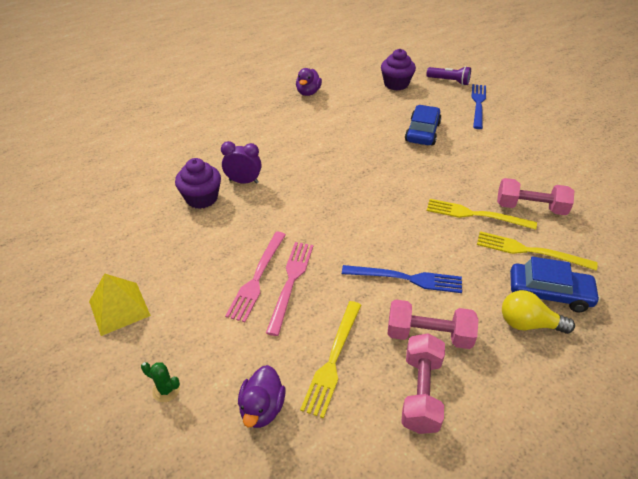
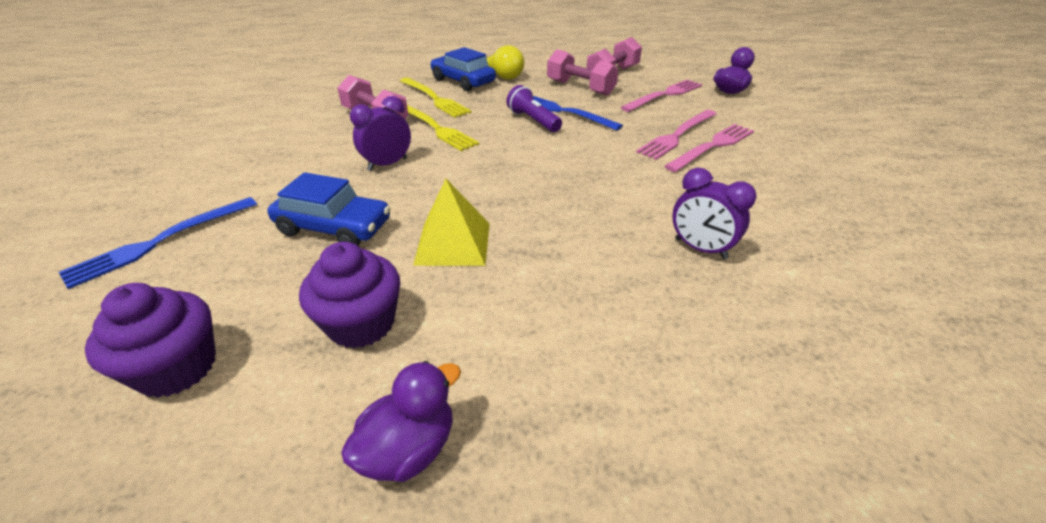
camera: 150 degrees left, 5 degrees down
yellow pyramid [89,273,151,336] -> yellow pyramid moved to [413,179,490,266]
green cactus [141,362,180,402] -> none
purple cupcake [175,158,221,209] -> purple cupcake moved to [299,242,400,348]
yellow fork [300,301,361,419] -> pink fork [621,79,702,112]
blue car [405,105,442,146] -> blue car turned 120 degrees counterclockwise [267,172,391,245]
purple flashlight [426,66,471,85] -> purple flashlight moved to [506,85,562,132]
none -> purple clock [350,96,411,171]

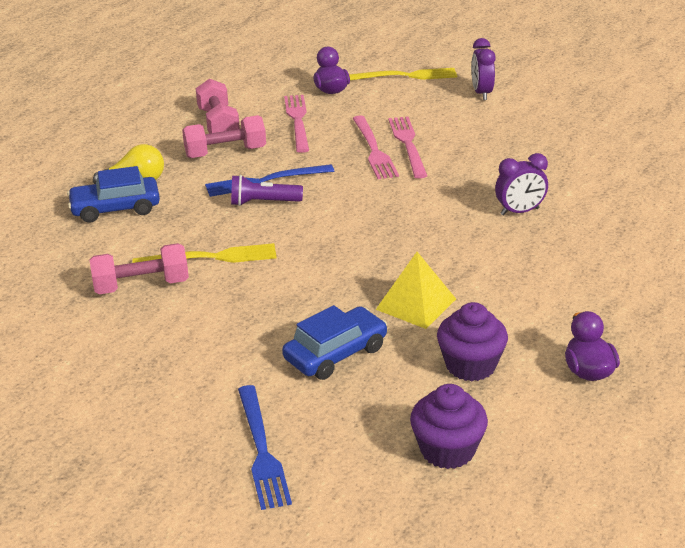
camera: 55 degrees left, 5 degrees down
purple clock [350,96,411,171] -> purple clock moved to [471,38,496,100]
yellow fork [400,77,471,118] -> yellow fork moved to [349,68,457,81]

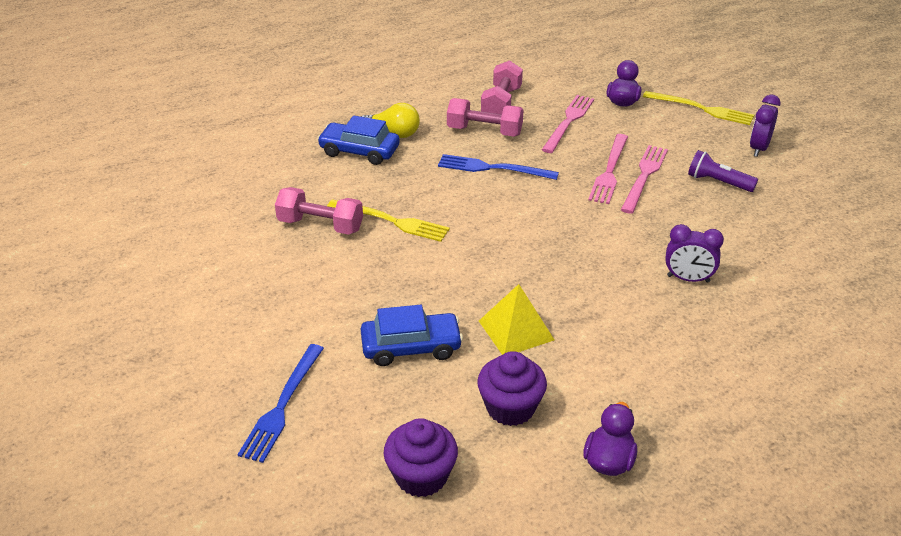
camera: 30 degrees right, 5 degrees up
purple flashlight [231,175,303,206] -> purple flashlight moved to [688,150,758,192]

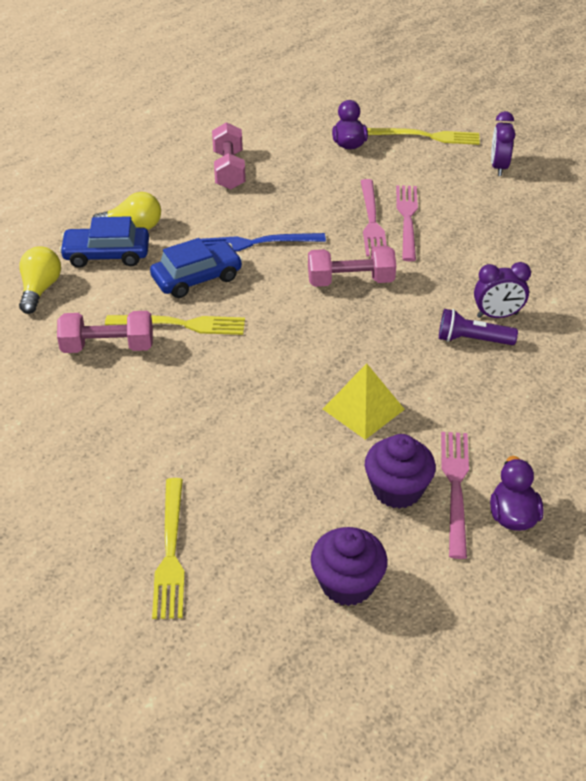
camera: 20 degrees left, 5 degrees up
blue fork [237,344,324,463] -> yellow fork [152,478,185,619]
blue car [361,305,463,366] -> blue car moved to [150,238,243,298]
pink dumbbell [447,98,523,136] -> pink dumbbell moved to [308,246,396,287]
pink fork [542,95,594,153] -> pink fork moved to [441,432,469,559]
purple flashlight [688,150,758,192] -> purple flashlight moved to [439,309,518,345]
none -> yellow light bulb [19,246,61,314]

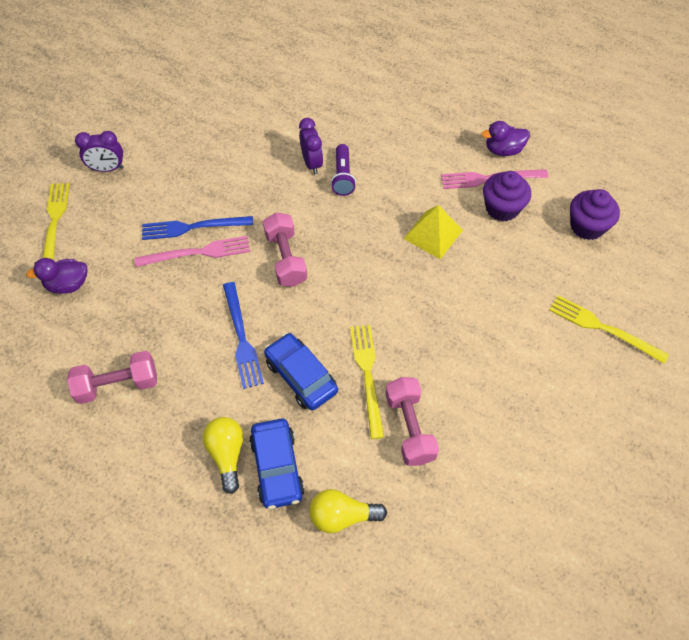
camera: 100 degrees left, 15 degrees up
yellow fork [152,478,185,619] -> yellow fork turned 135 degrees counterclockwise [549,295,669,364]
pink fork [396,185,418,261] -> blue fork [142,216,253,240]

